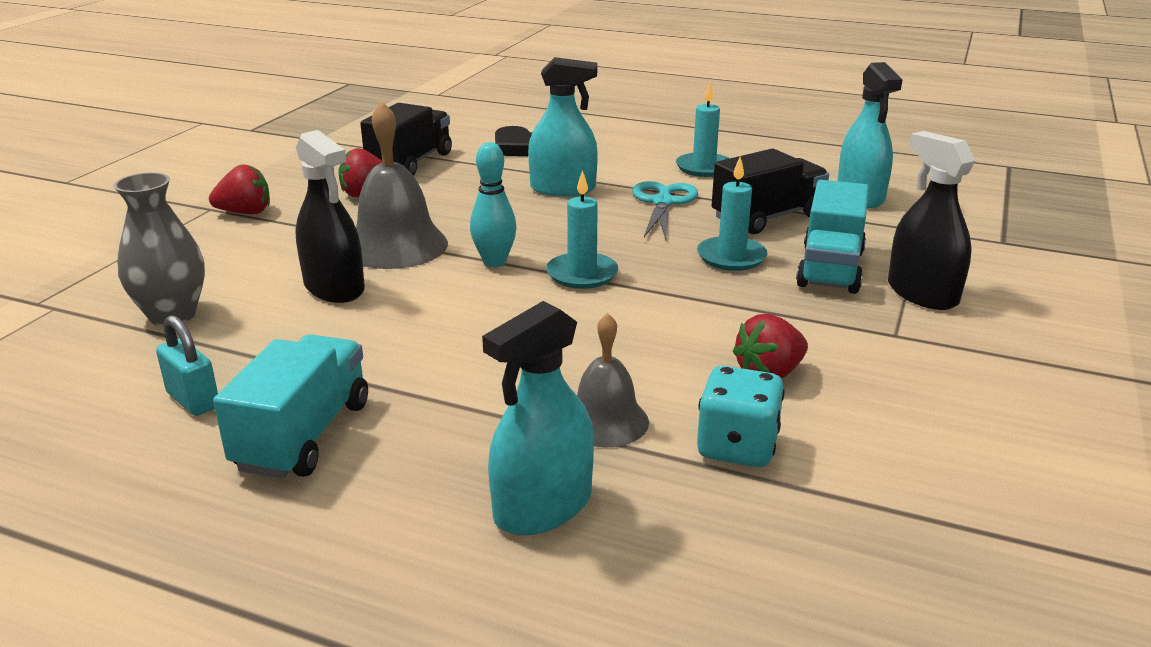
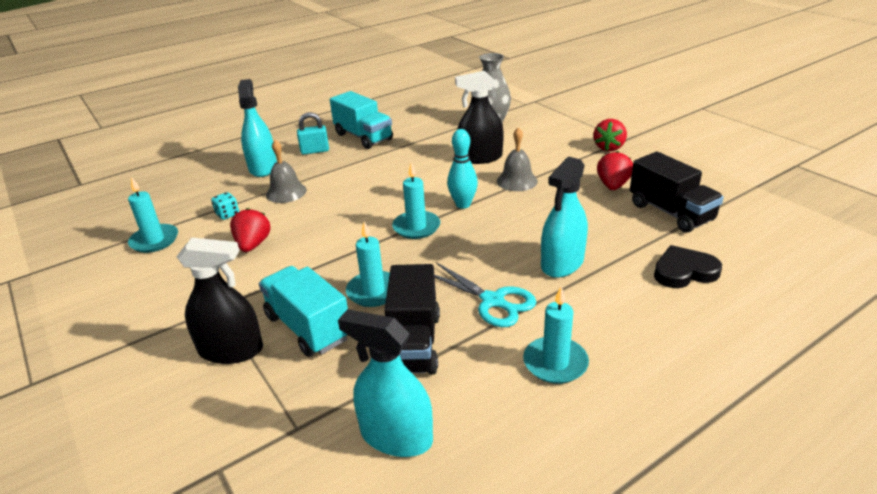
camera: 125 degrees right, 5 degrees up
turquoise padlock [156,315,218,416] -> turquoise padlock moved to [297,112,329,155]
grey bell [356,102,448,269] -> grey bell [497,127,538,191], size x0.62
turquoise dice [697,366,785,467] -> turquoise dice [211,192,239,220], size x0.57
none -> turquoise candle [128,177,178,253]

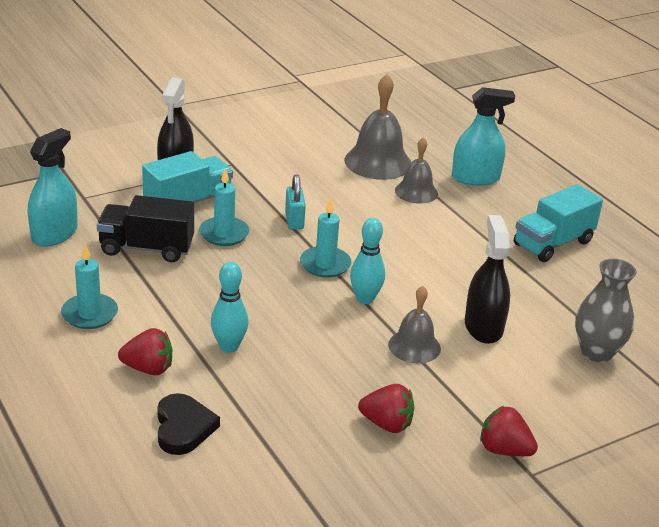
camera: 90 degrees right, 0 degrees up
turquoise candle [128,177,178,253] -> none
turquoise dice [211,192,239,220] -> grey bell [344,74,411,180]
red strawberry [230,208,271,252] -> red strawberry moved to [118,328,172,375]
turquoise padlock [297,112,329,155] -> turquoise padlock moved to [285,174,306,230]
turquoise scissors [434,262,536,327] -> none
turquoise spray bottle [541,157,588,278] -> turquoise bowling pin [211,262,248,353]
black truck [630,151,724,233] -> none

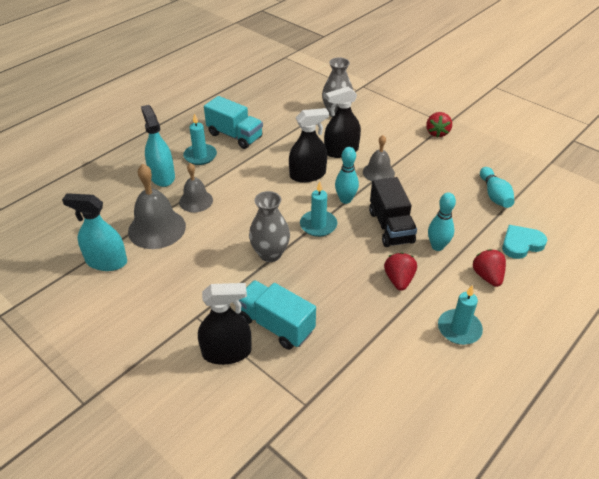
camera: 105 degrees left, 10 degrees up
turquoise spray bottle [28,128,78,247] -> turquoise spray bottle moved to [62,193,127,271]
black truck [97,195,194,262] -> black truck moved to [369,177,417,247]
black heart [157,393,220,455] -> turquoise heart [502,225,547,259]
turquoise candle [199,168,249,246] -> turquoise candle moved to [183,113,217,165]
turquoise padlock [285,174,306,230] -> grey vase [249,191,290,262]
red strawberry [358,384,414,433] -> red strawberry moved to [384,252,417,291]
none -> black spray bottle [289,108,329,183]
none -> turquoise bowling pin [480,167,514,208]

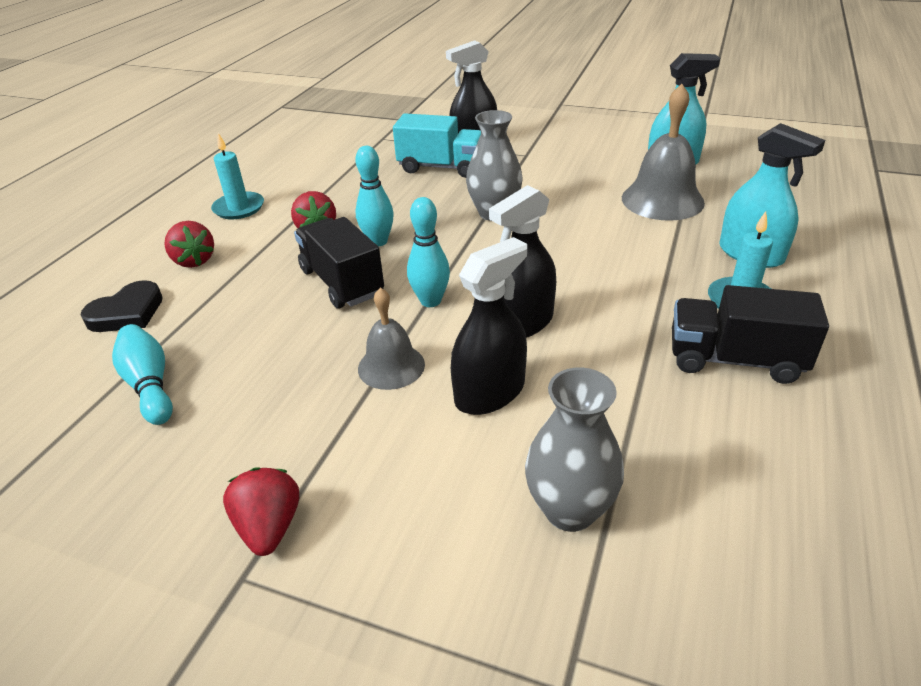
camera: 160 degrees right, 5 degrees down
grey bell [179,163,213,212] -> none
turquoise truck [204,96,263,149] -> black truck [672,285,829,384]
turquoise candle [300,182,337,237] -> none
turquoise bowling pin [428,192,456,251] -> turquoise bowling pin moved to [355,146,394,246]
turquoise heart [502,225,547,259] -> black heart [81,280,163,332]

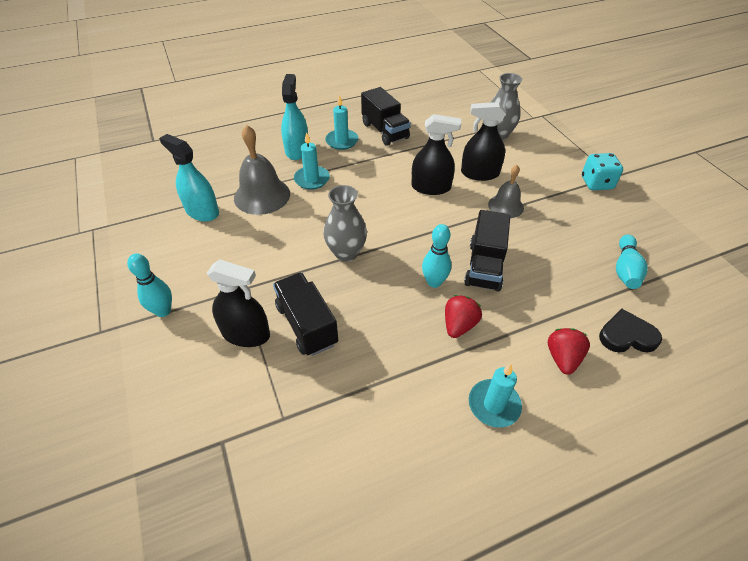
camera: 135 degrees left, 10 degrees up
red strawberry [223,467,299,556] -> turquoise dice [582,153,623,190]
turquoise truck [393,113,481,178] -> black truck [273,272,338,356]
turquoise bowling pin [407,197,450,307] -> turquoise bowling pin moved to [127,253,172,317]
none -> turquoise candle [294,132,330,190]

